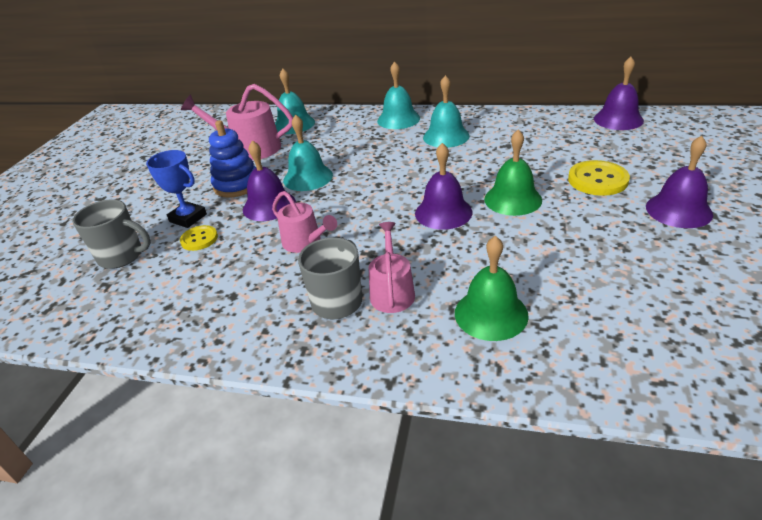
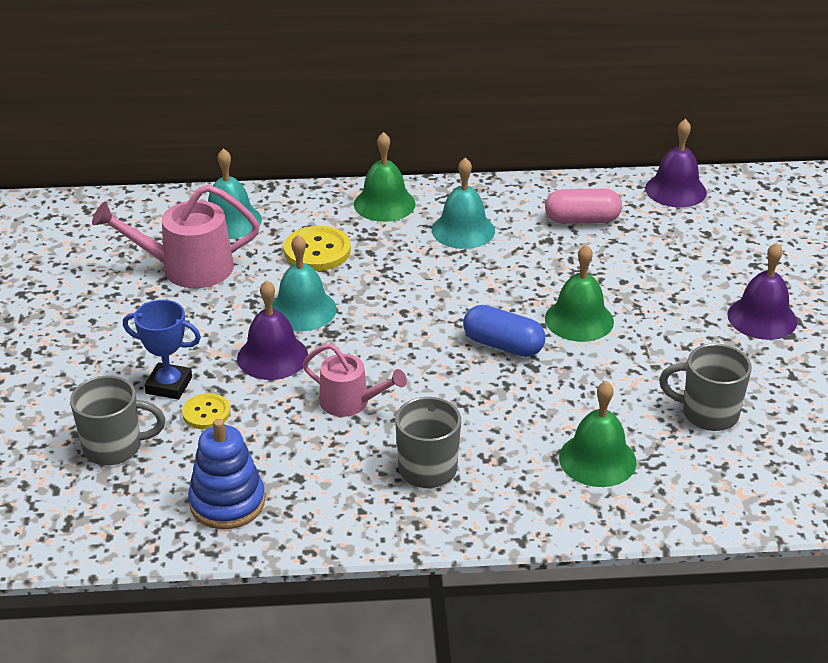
camera: 20 degrees left, 0 degrees up
blue stacking toy [209,120,256,198] -> blue stacking toy moved to [188,419,265,529]
pink watering can [368,222,415,313] -> none
turquoise bell [377,61,420,129] -> green bell [354,132,416,222]
purple bell [415,143,473,230] -> blue capsule [463,305,545,357]
yellow button [568,160,630,196] -> yellow button moved to [284,226,351,271]
none -> pink capsule [545,189,622,224]
none -> grey mug [659,343,752,431]

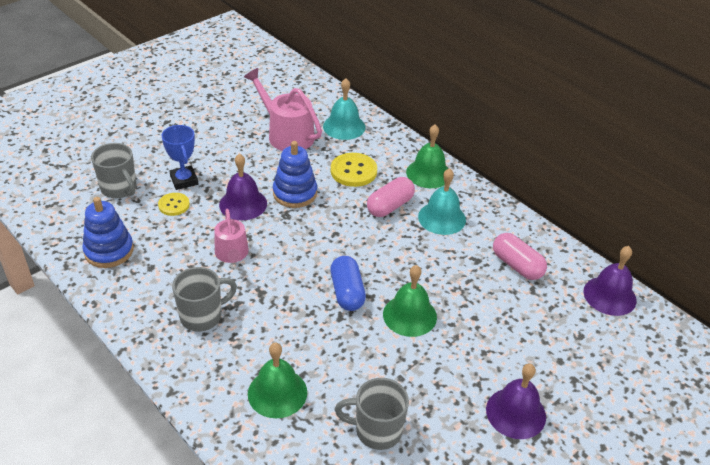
camera: 50 degrees right, 5 degrees up
turquoise bell [272,235,337,331] -> blue stacking toy [273,141,317,208]
grey mug [659,343,752,431] -> grey mug turned 60 degrees counterclockwise [335,378,409,450]
none -> pink capsule [367,177,415,217]

